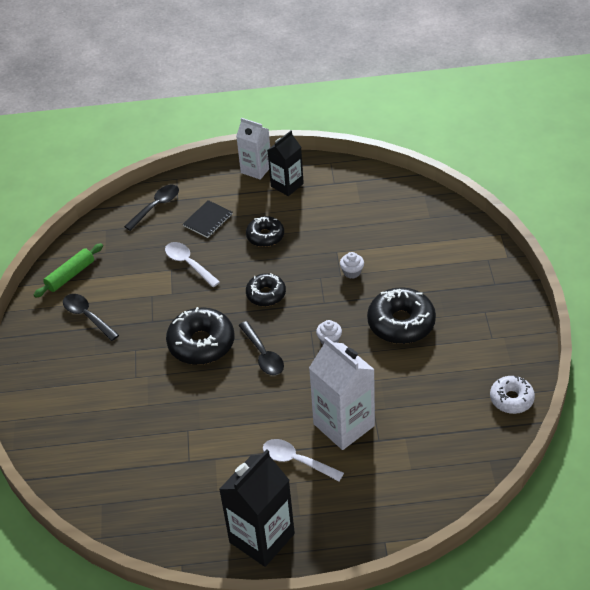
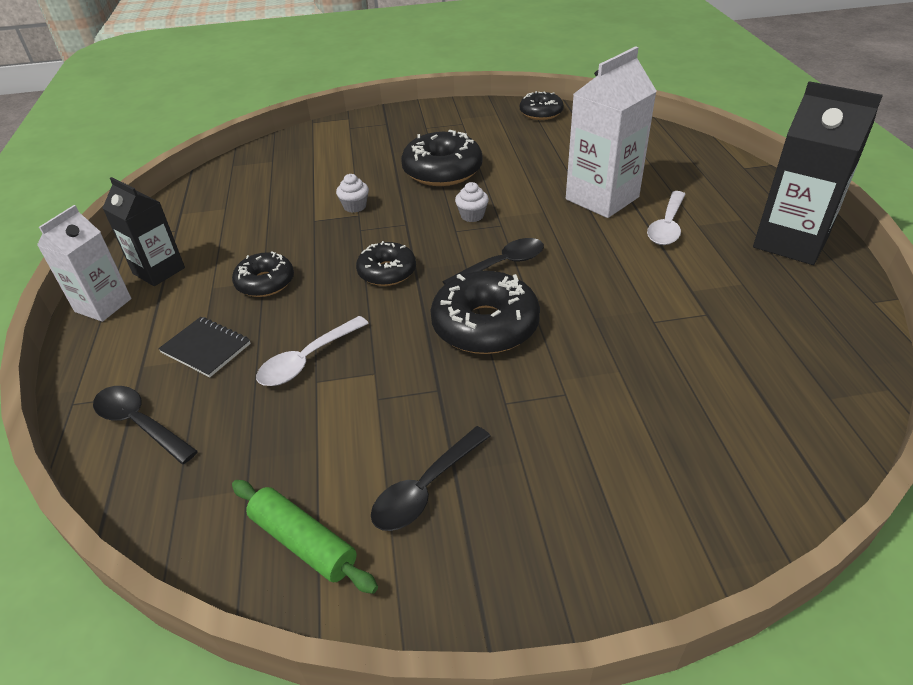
camera: 95 degrees left, 5 degrees down
white donut [490,376,535,414] -> black donut [520,91,564,120]

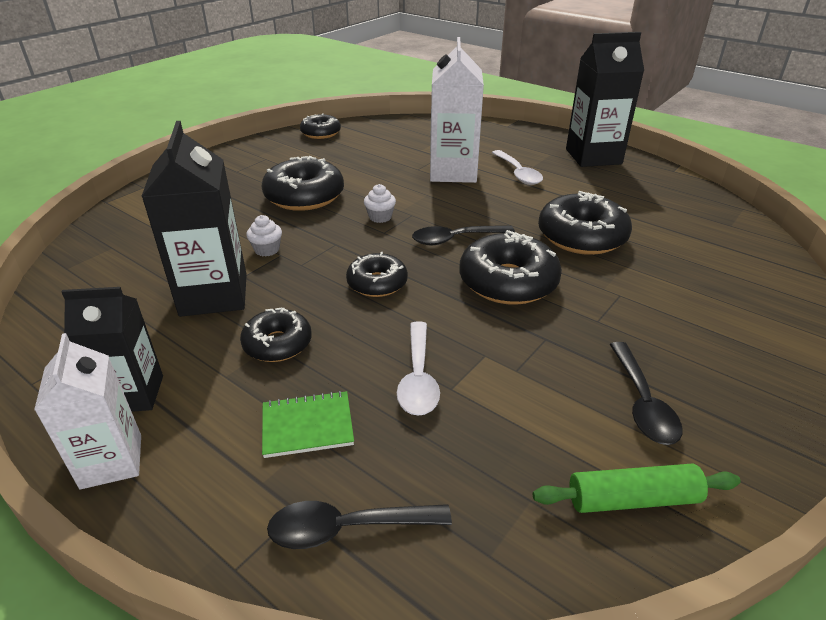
camera: 45 degrees left, 5 degrees down
black notebook [158,317,251,377] -> green notebook [262,391,354,458]
black spoon [442,238,544,285] -> black spoon turned 120 degrees counterclockwise [412,225,515,245]
none -> black carton [141,121,247,317]
none -> black donut [538,191,632,255]

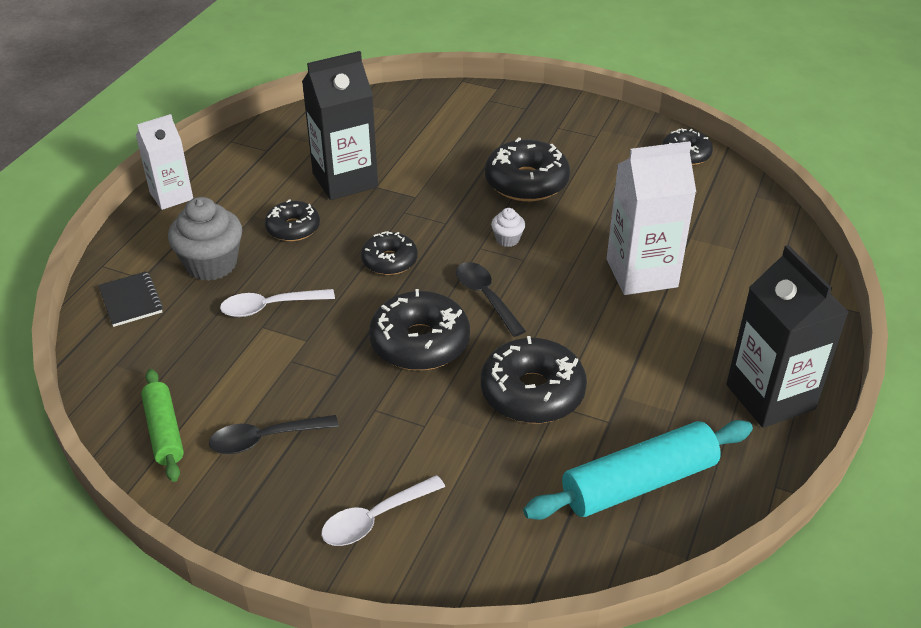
camera: 75 degrees right, 5 degrees up
black carton [61,287,163,412] -> none
white cupcake [246,215,282,256] -> none
green notebook [262,391,354,458] -> grey cupcake [168,197,242,281]
black spoon [267,501,452,549] -> black notebook [98,271,163,327]
white spoon [492,150,543,185] -> white spoon moved to [321,475,445,546]
none -> turquoise rolling pin [523,420,753,520]

